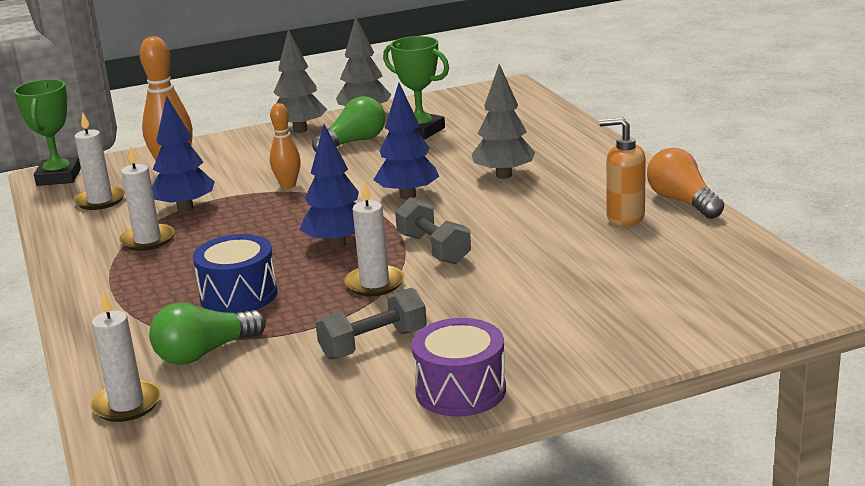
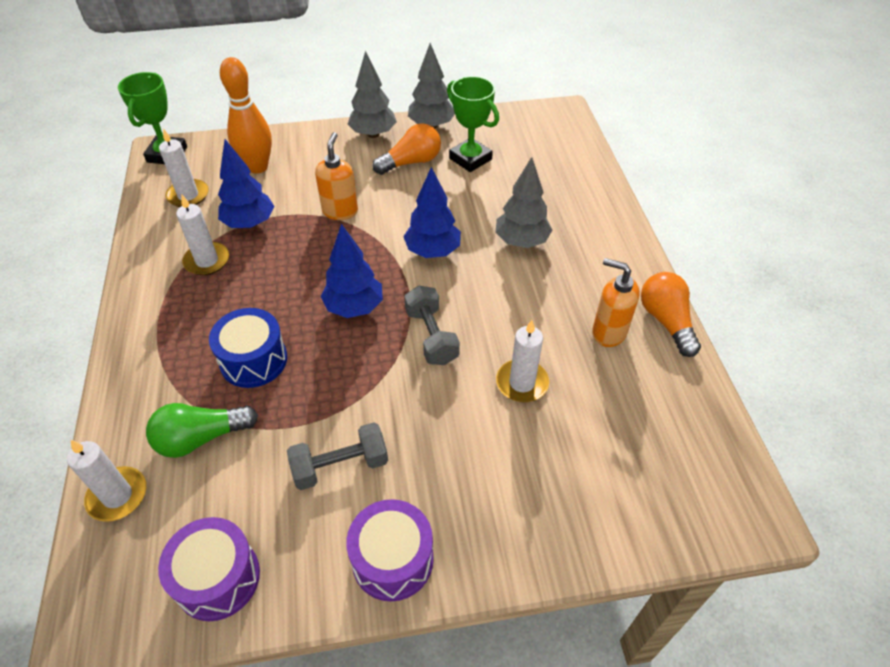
camera: 10 degrees right, 25 degrees up
orange bowling pin [270,103,301,189] -> orange soap dispenser [315,132,358,220]
green light bulb [312,96,385,152] -> orange light bulb [372,123,441,175]
white candle [344,182,404,296] -> white candle moved to [496,320,549,402]
none -> purple drum [158,517,260,621]

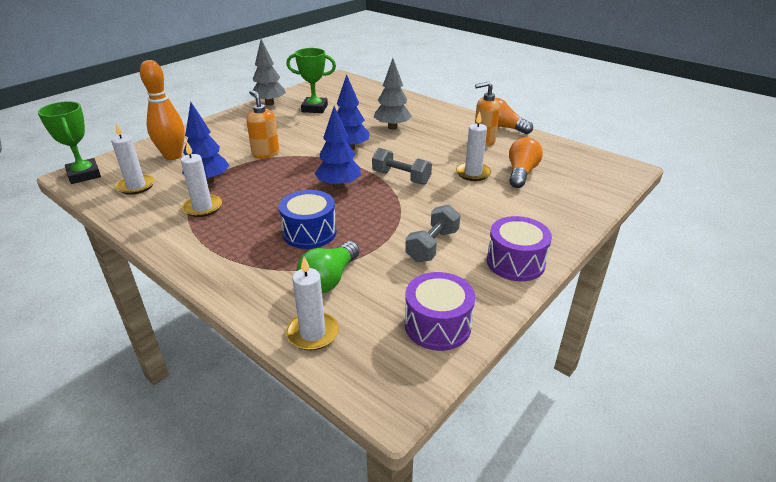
camera: 40 degrees left, 15 degrees down
grey tree [348,51,397,138] -> none
orange light bulb [372,123,441,175] -> orange light bulb moved to [509,137,543,188]

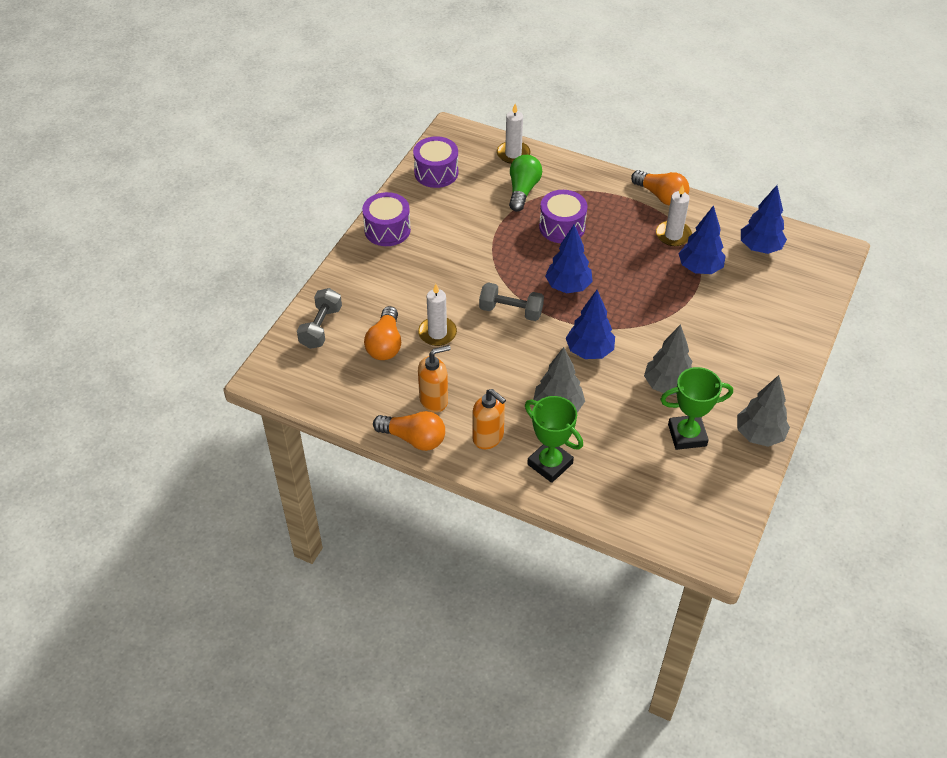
camera: 165 degrees right, 15 degrees up
green trophy [38,101,101,184] -> green trophy moved to [525,396,583,483]
white candle [111,123,155,195] -> blue tree [741,185,787,254]
orange bowling pin [140,60,185,160] -> none
orange soap dispenser [246,90,279,159] -> orange soap dispenser moved to [473,389,506,449]
blue drum [279,190,337,249] -> purple drum [539,190,587,243]
grey dumbbell [405,204,460,262] -> grey dumbbell moved to [297,288,342,349]
none -> orange light bulb [631,170,689,206]
none -> grey tree [644,324,693,395]

